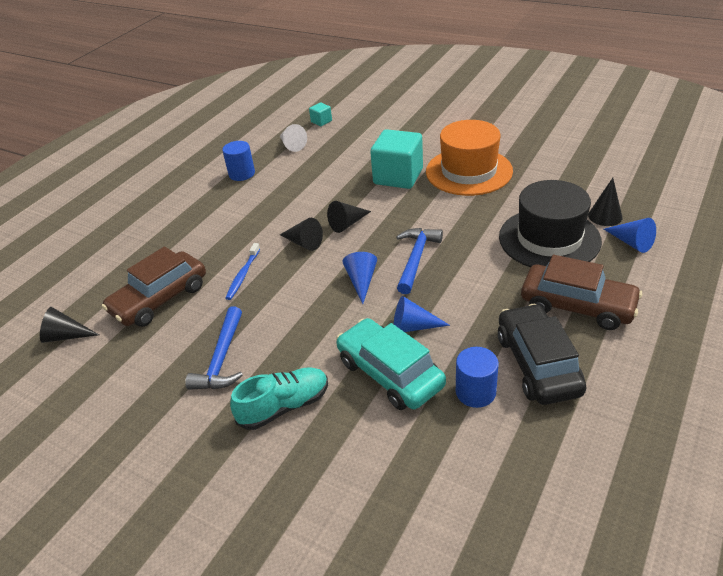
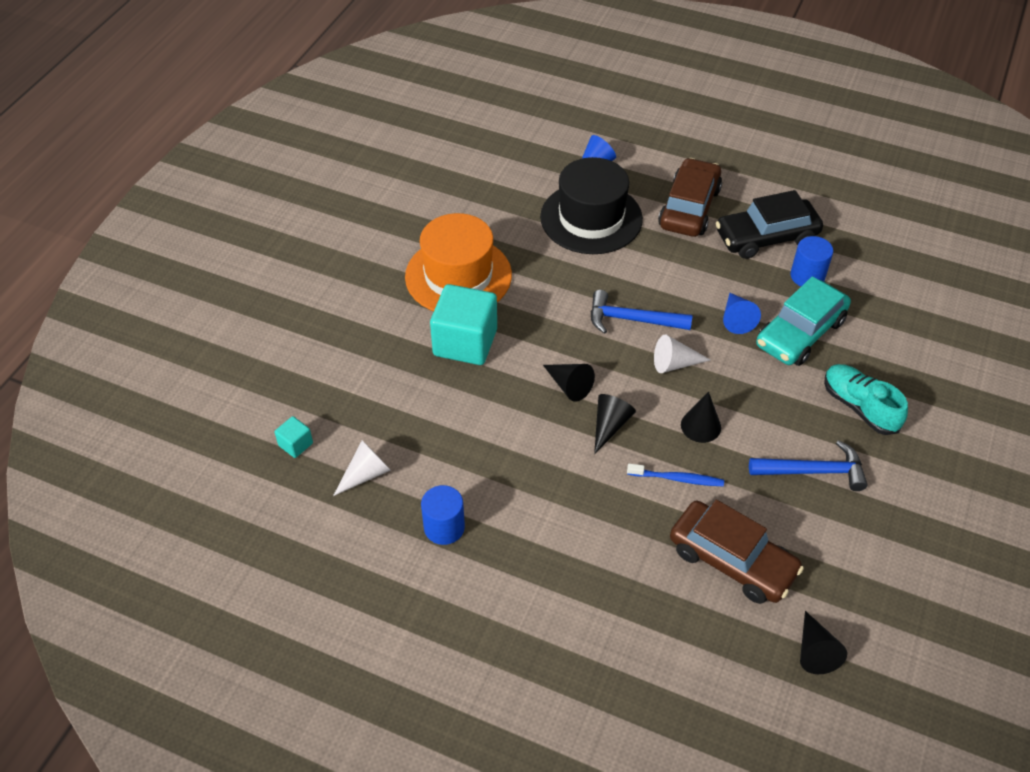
camera: 100 degrees left, 10 degrees up
blue cone [342,252,377,304] -> white cone [654,335,710,373]
black cone [588,178,623,226] -> black cone moved to [681,391,721,443]

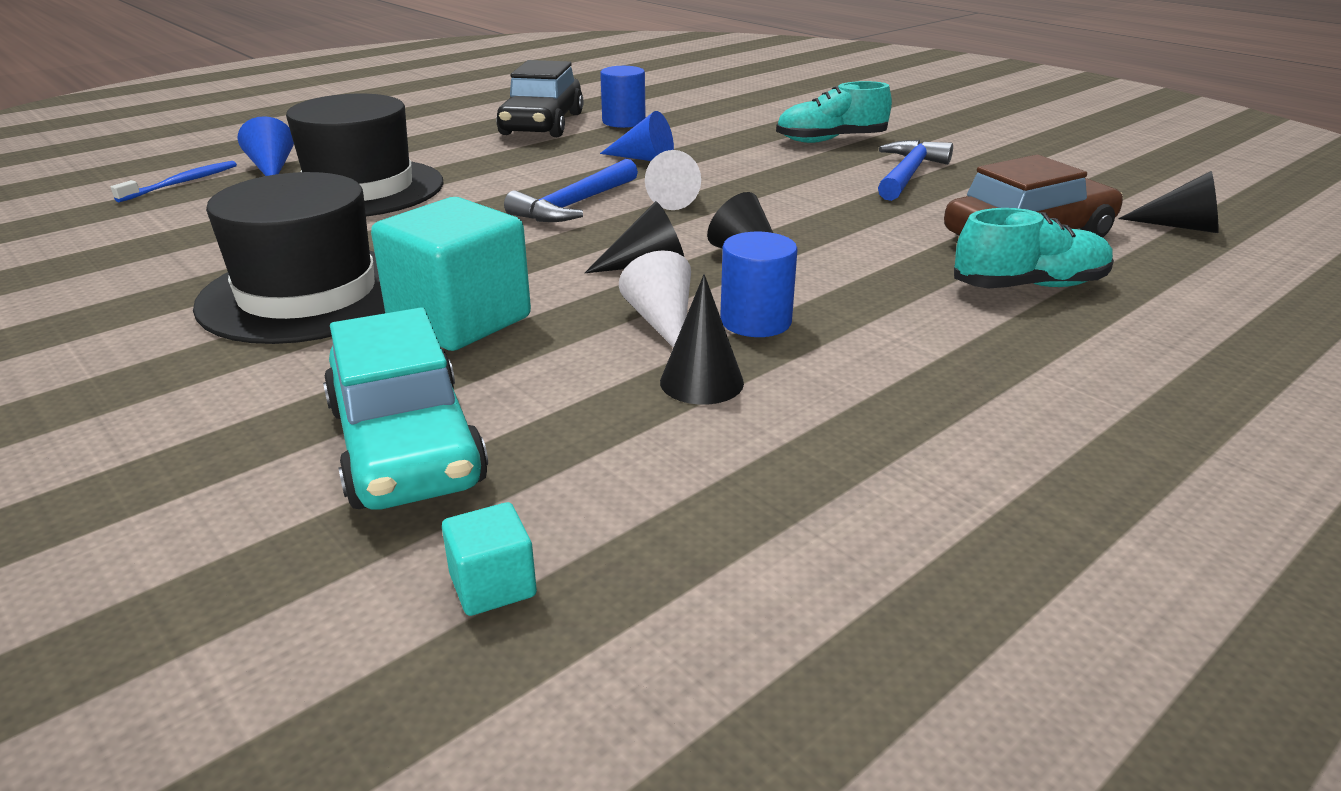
camera: 65 degrees left, 20 degrees down
white cone [333,440,391,496] -> white cone moved to [619,251,691,348]
orange hat [405,213,512,311] -> black hat [193,172,385,344]
blue cylinder [421,485,465,545] -> blue cylinder moved to [720,232,798,337]
blue toothbrush [627,463,724,486] -> blue toothbrush moved to [111,161,237,202]
brown car [658,158,722,237] -> none
black cone [681,391,721,443] -> black cone moved to [660,274,744,405]
turquoise car [756,276,851,366] -> turquoise car moved to [323,307,488,510]
none -> turquoise shoe [954,208,1114,289]

